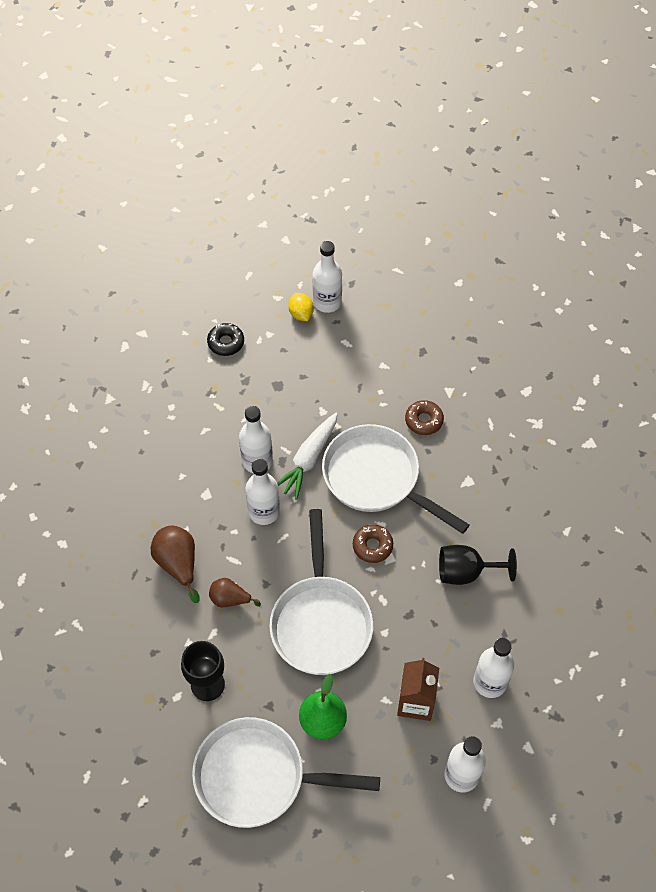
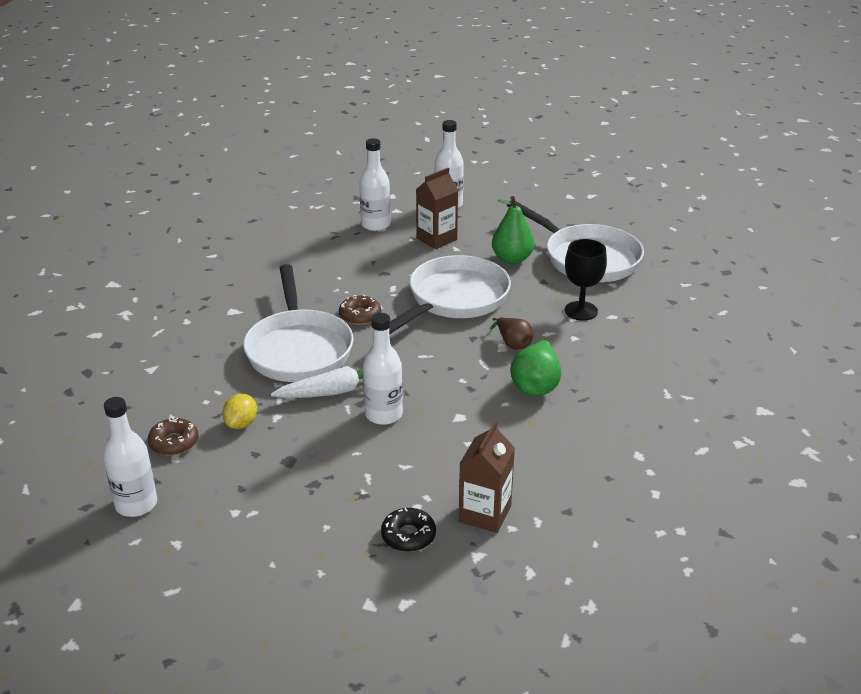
camera: 140 degrees left, 25 degrees down
brown pear [151,525,200,603] -> green pear [510,338,561,396]
black donut [207,323,244,356] -> black donut moved to [381,508,436,552]
white bottle [245,459,280,525] -> none
yellow lemon [288,293,314,321] -> yellow lemon moved to [222,394,257,429]
brown donut [405,400,444,435] -> brown donut moved to [148,417,198,456]
black goblet [439,545,517,585] -> none
none -> brown carton [459,421,515,533]

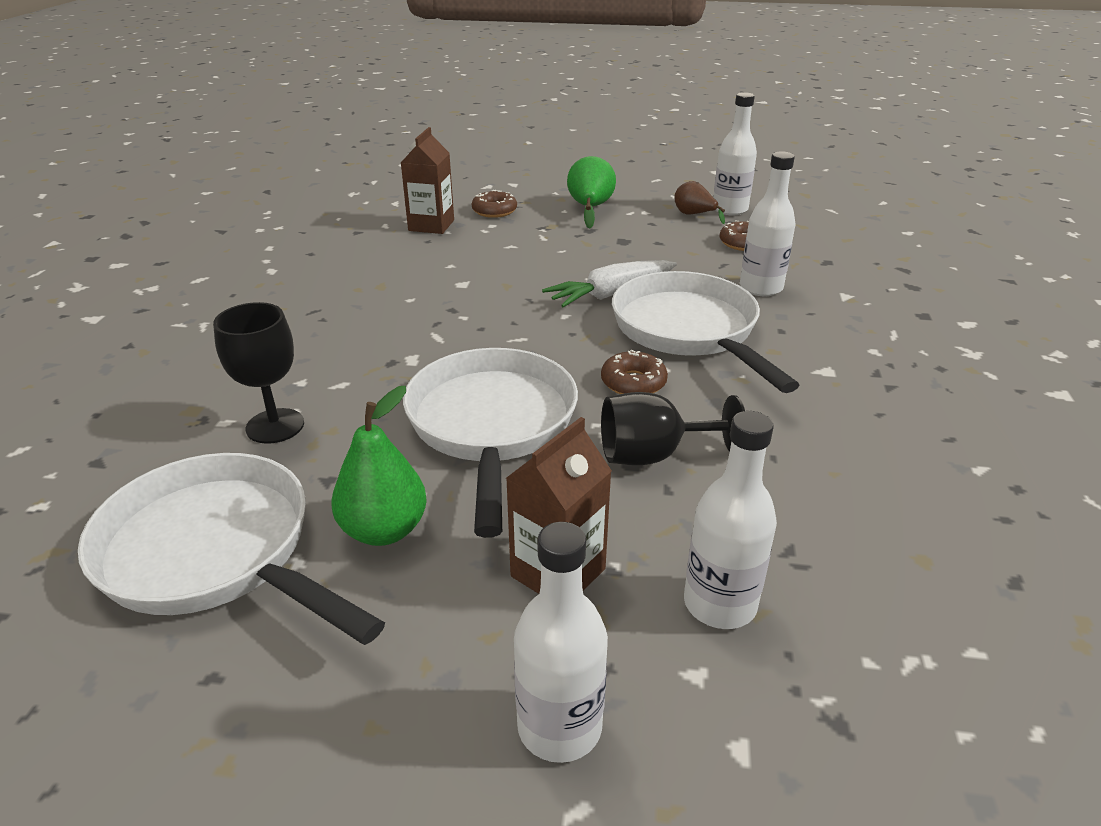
camera: 170 degrees right, 0 degrees up
yellow lemon [222,394,257,429] -> none
white bottle [363,313,403,425] -> white bottle moved to [740,151,796,296]
black donut [381,508,436,552] -> brown donut [472,190,517,218]
white pan [389,255,511,335] -> white pan turned 150 degrees clockwise [403,348,578,538]
brown pear [491,317,533,349] -> brown pear moved to [674,181,725,224]
green pear [510,338,561,396] -> green pear moved to [567,156,616,229]
none -> black goblet [601,392,745,465]

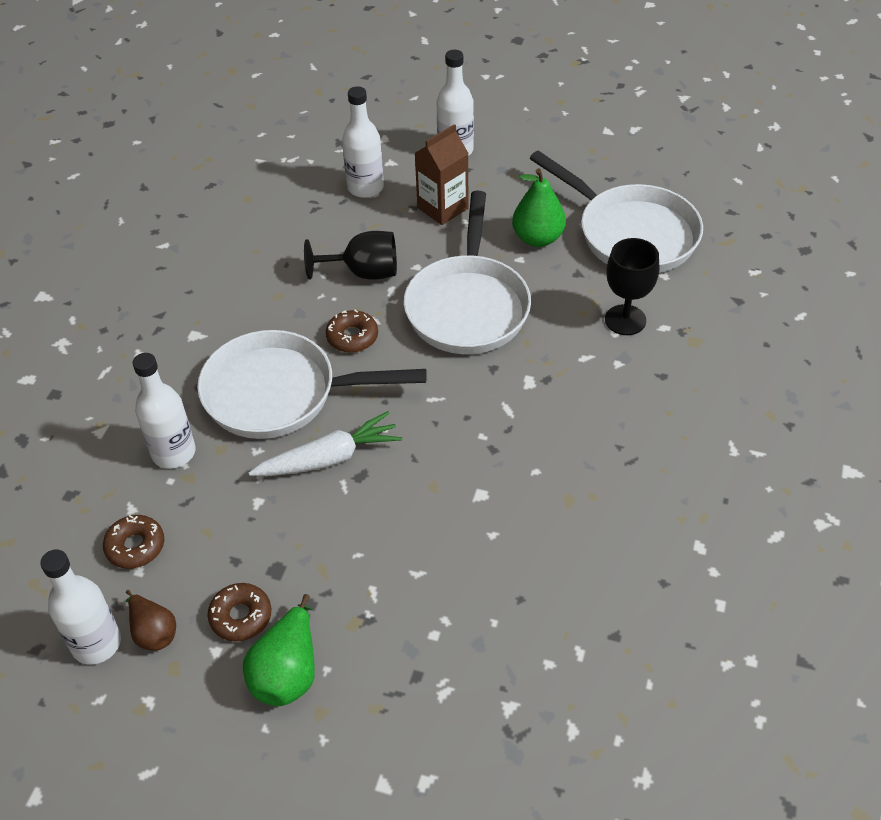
camera: 170 degrees left, 15 degrees up
brown carton [401,127,454,234] -> none
brown donut [472,190,517,218] -> brown donut moved to [208,583,271,641]
white pan [612,271,799,393] -> white pan turned 105 degrees clockwise [197,330,427,439]

